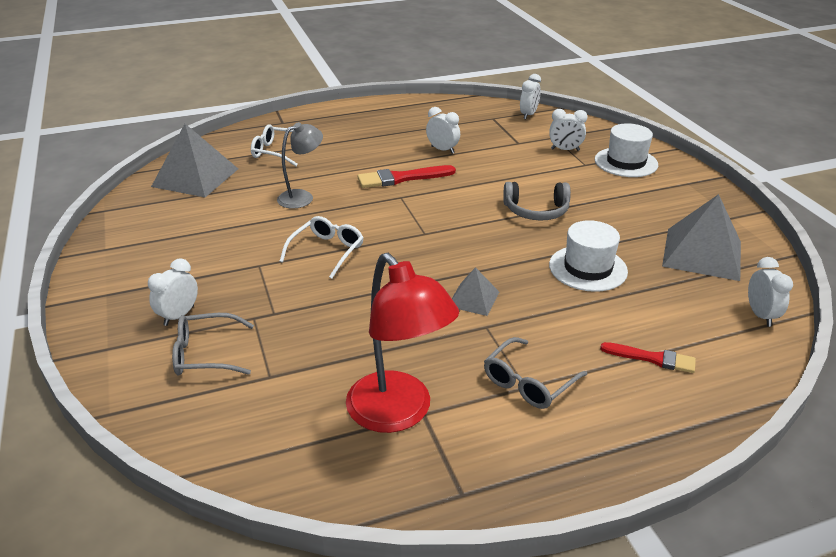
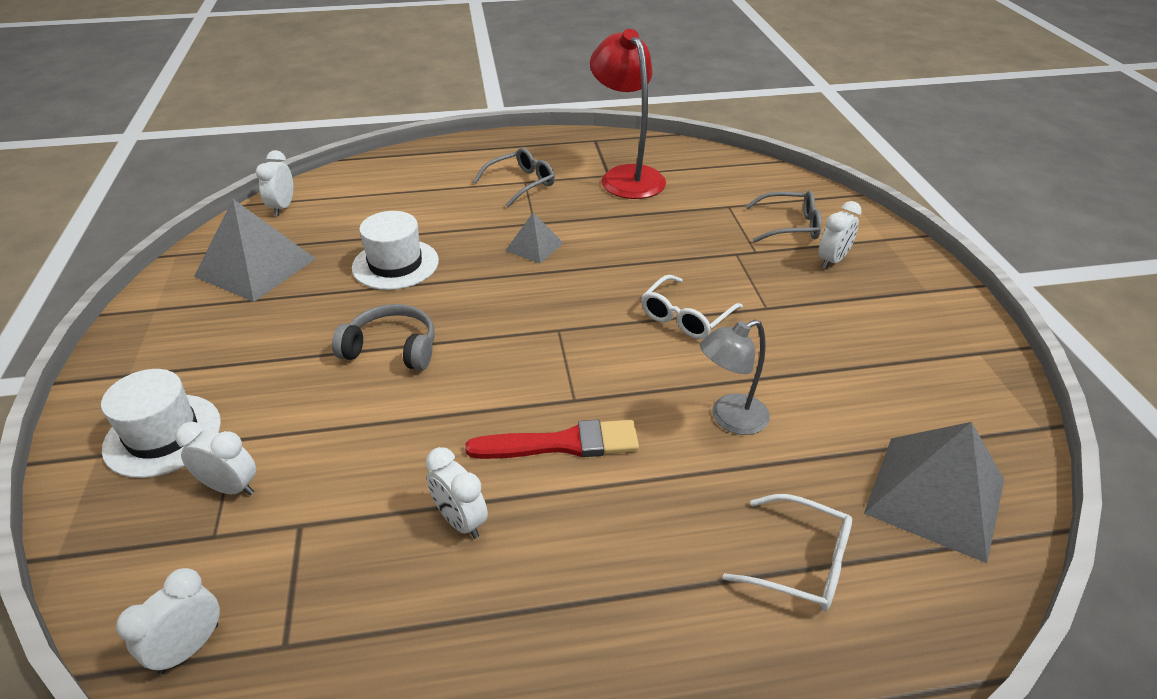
camera: 170 degrees left, 5 degrees up
red brush [600,342,696,373] -> none

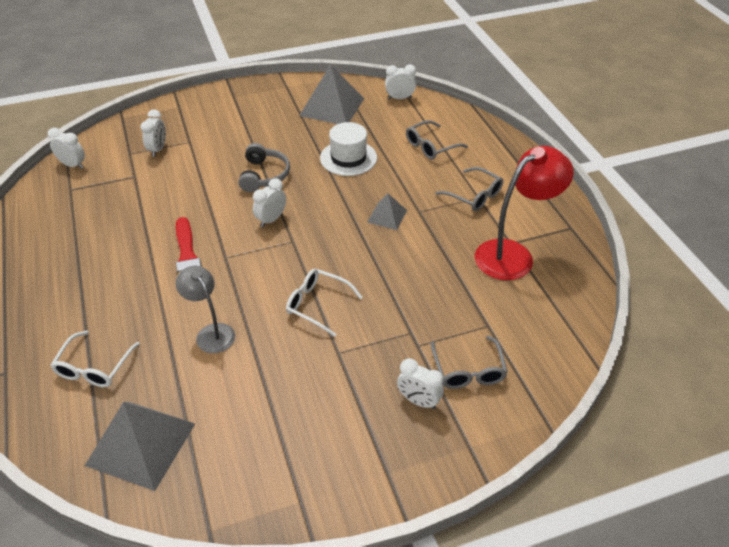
camera: 80 degrees right, 5 degrees up
white hat [101,369,221,478] -> none
white clock [426,447,488,539] -> white clock moved to [253,178,286,227]
none -> grey glasses [406,120,468,160]

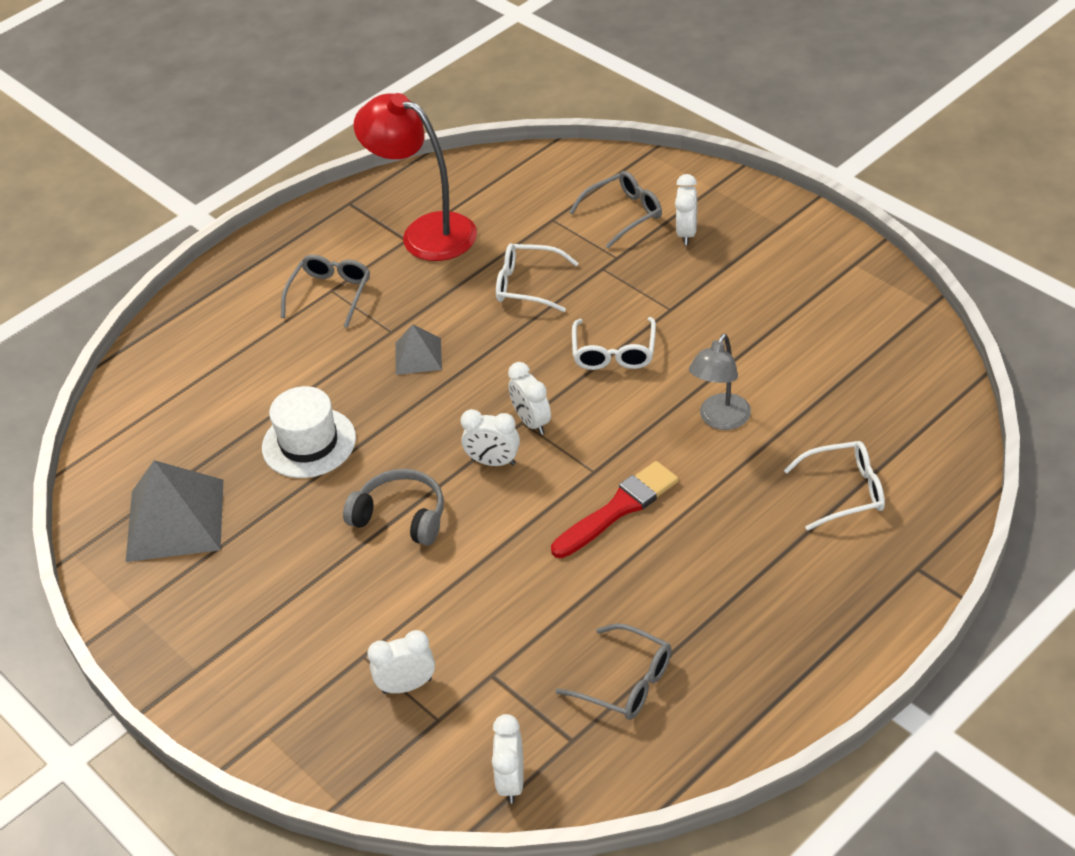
camera: 110 degrees left, 0 degrees up
grey pyramid [85,402,195,491] -> none
grey headphones [239,143,290,192] -> grey headphones turned 45 degrees clockwise [343,469,444,546]
white clock [385,64,416,99] -> white clock moved to [508,362,551,435]
grey glasses [406,120,468,160] -> grey glasses moved to [555,623,672,720]
none -> white glasses [496,243,579,312]

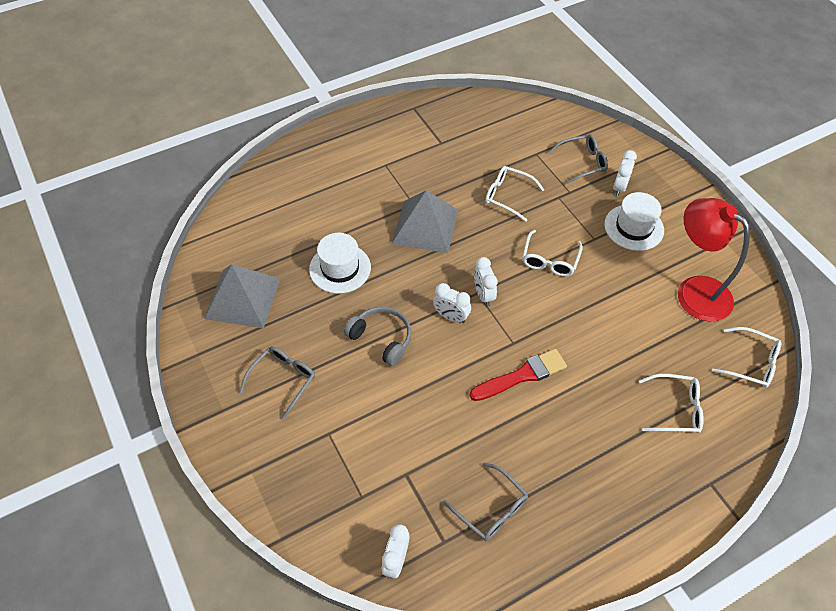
camera: 10 degrees right, 10 degrees up
grey glasses [281,255,370,328] -> grey glasses moved to [239,347,315,420]
red lamp [354,93,477,261] -> red lamp moved to [678,198,750,322]
white clock [367,630,435,694] -> none
grey pyramid [395,324,442,375] -> grey pyramid [392,190,458,253], size x1.89
grey lamp [689,334,751,430] -> none
none -> white hat [604,192,664,251]
none -> white glasses [712,327,781,388]

